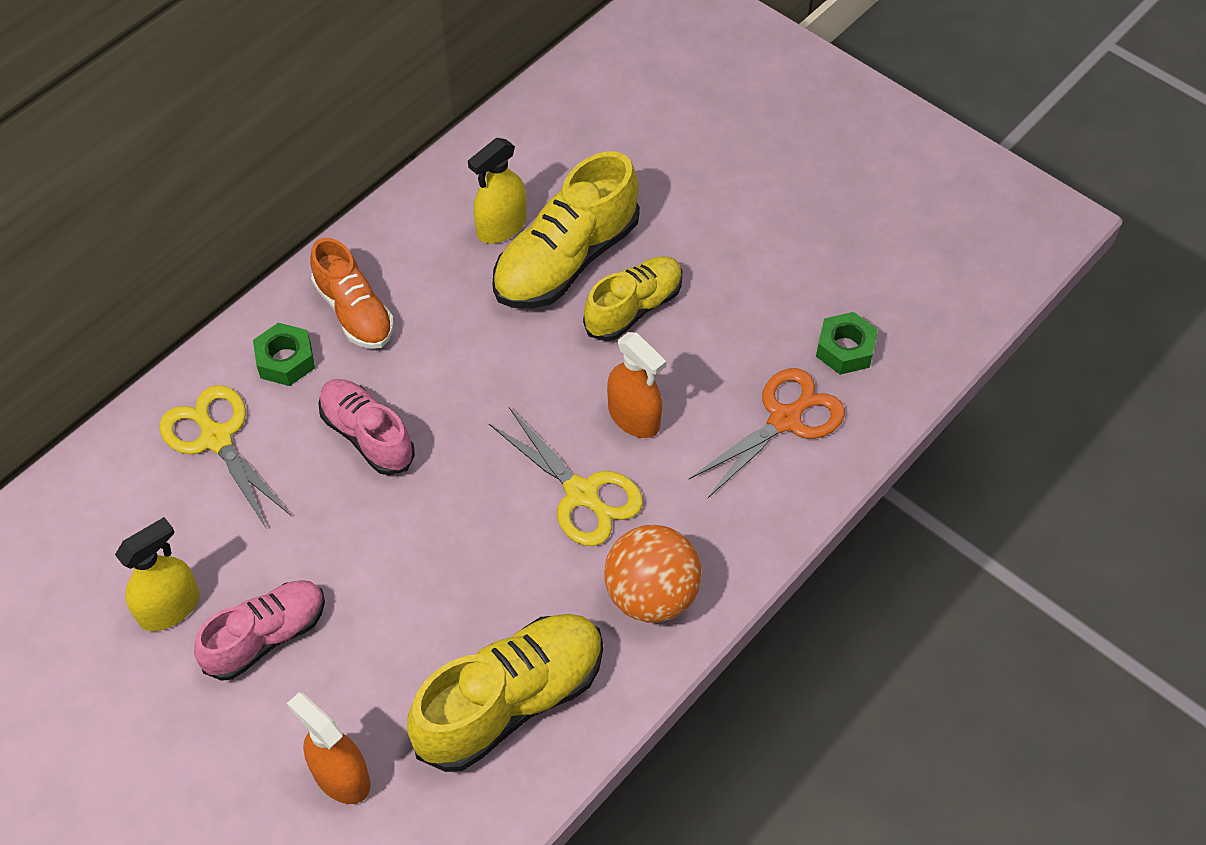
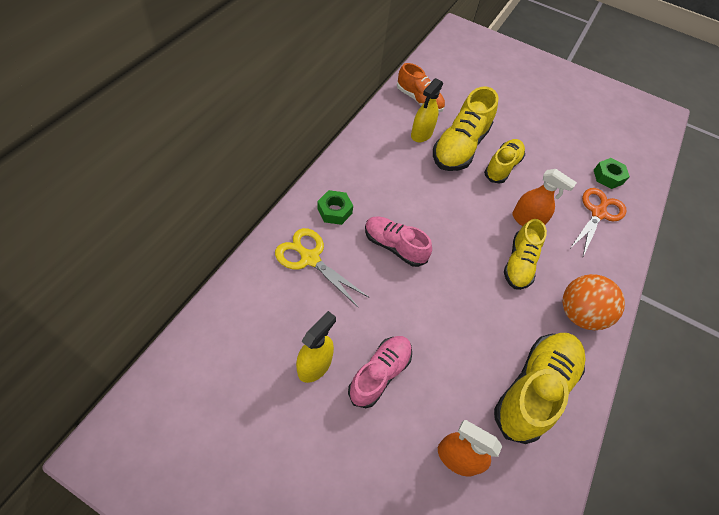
camera: 20 degrees left, 0 degrees up
orange shoe [310,238,394,349] -> orange shoe moved to [397,63,445,112]
yellow scissors [489,407,643,546] -> yellow shoe [504,219,547,290]

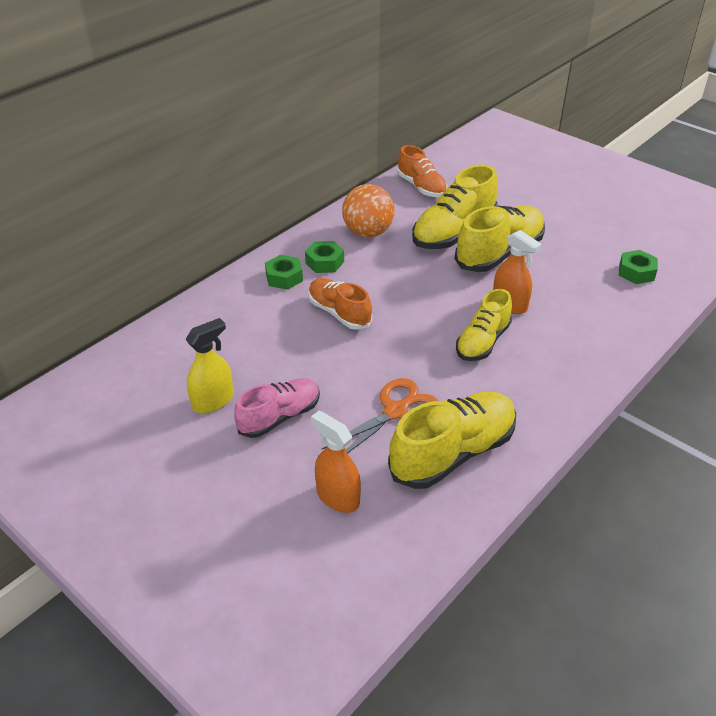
camera: 20 degrees right, 15 degrees down
yellow scissors [275,228,368,308] -> none
pink shoe [365,216,432,267] -> orange shoe [308,278,372,330]
yellow spray bottle [411,78,443,142] -> none
yellow shoe [484,139,525,183] -> yellow shoe [454,205,545,272], size x1.54
orange ball [563,274,625,330] -> orange ball moved to [342,184,395,237]
orange scissors [571,188,627,256] -> orange scissors moved to [321,378,438,454]
none -> green nut [305,241,344,273]

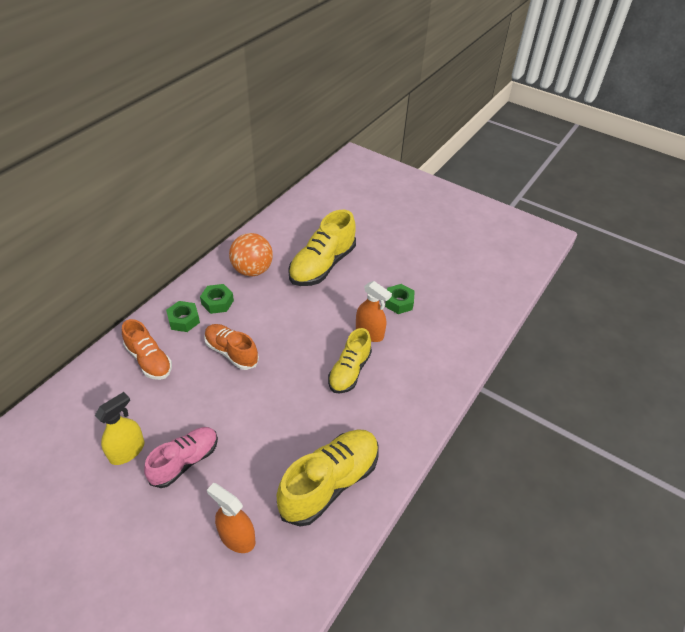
camera: 10 degrees left, 5 degrees up
orange scissors [321,378,438,454] -> none
orange shoe [397,145,447,197] -> orange shoe moved to [122,319,172,380]
yellow shoe [454,205,545,272] -> none
green nut [619,250,658,284] -> green nut moved to [385,284,415,314]

